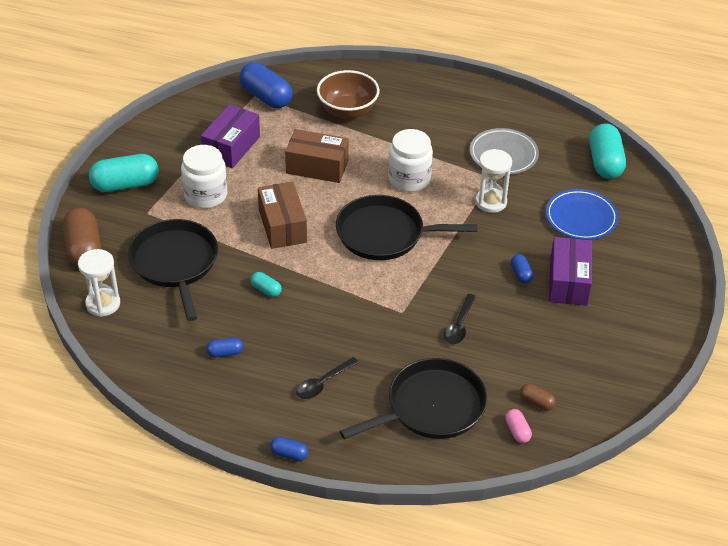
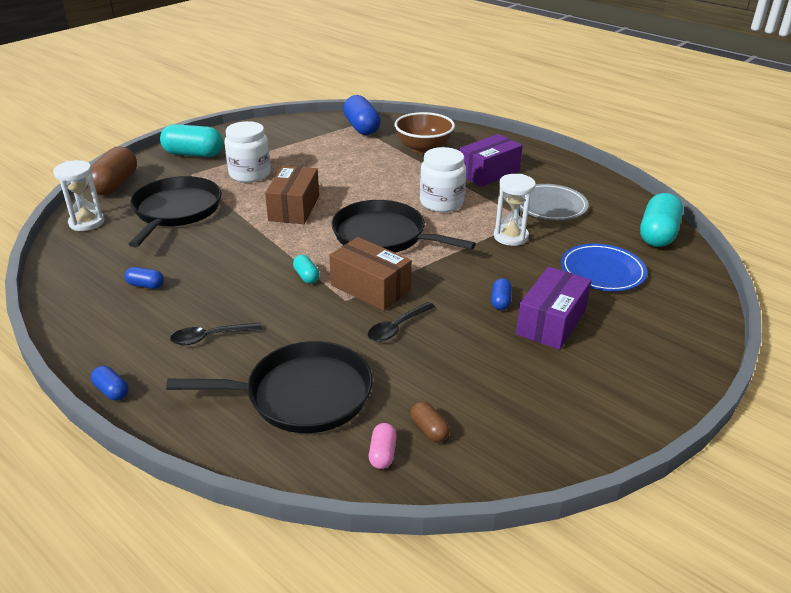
camera: 25 degrees right, 10 degrees down
purple box [201,104,260,168] -> purple box moved to [459,134,523,187]
turquoise capsule [251,272,282,297] -> turquoise capsule moved to [293,255,320,284]
brown box [285,129,349,183] -> brown box moved to [329,237,412,311]

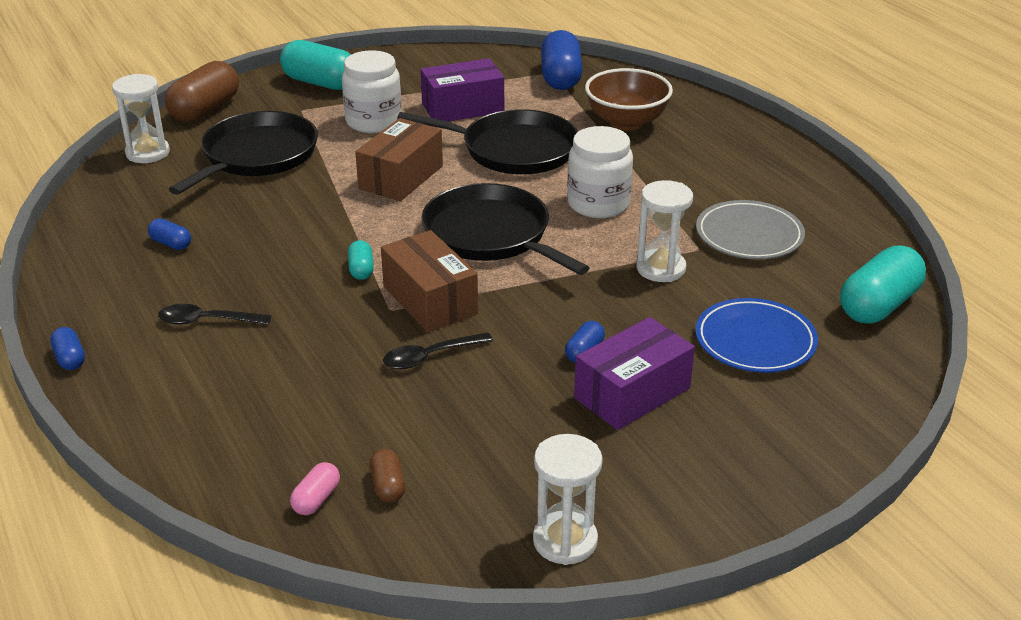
camera: 20 degrees right, 0 degrees up
black pan [166,341,373,433] -> black pan moved to [397,109,578,174]
purple box [459,134,523,187] -> purple box moved to [420,58,504,121]
none -> white hourglass [533,434,603,565]

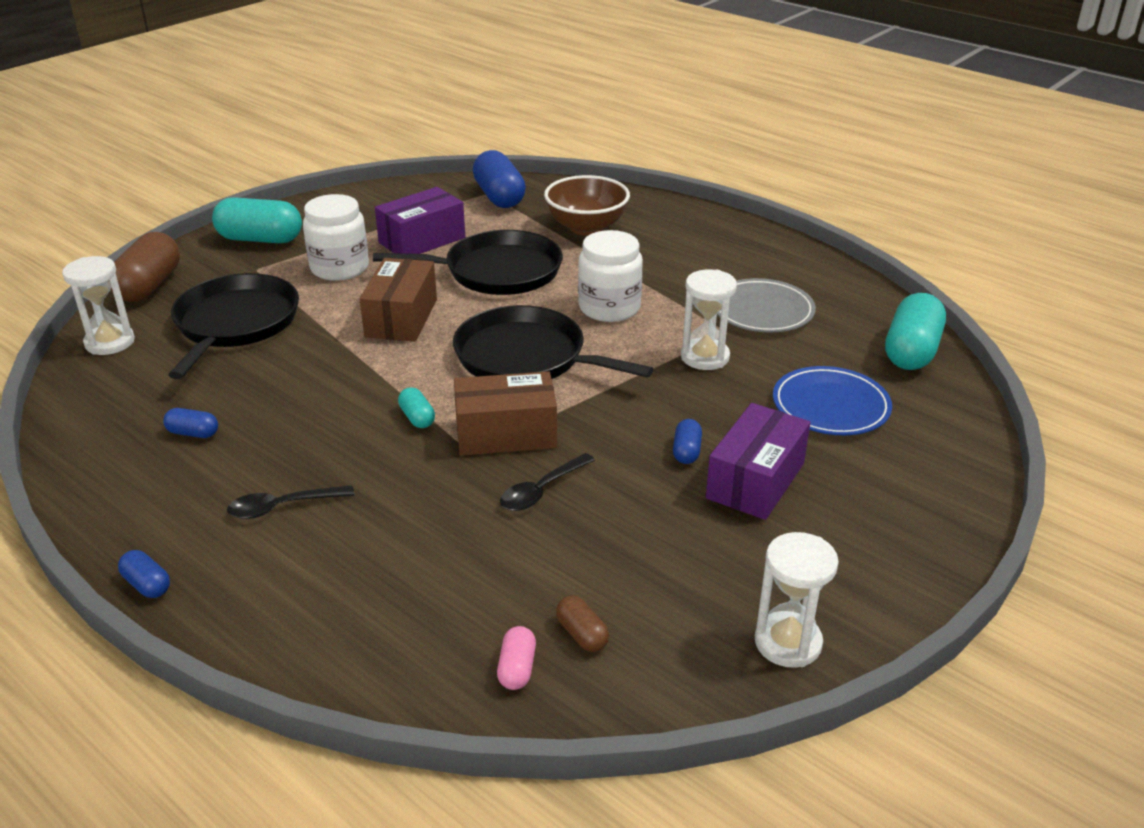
camera: 20 degrees left, 0 degrees up
brown box [381,230,478,332] -> brown box turned 45 degrees counterclockwise [454,371,557,455]

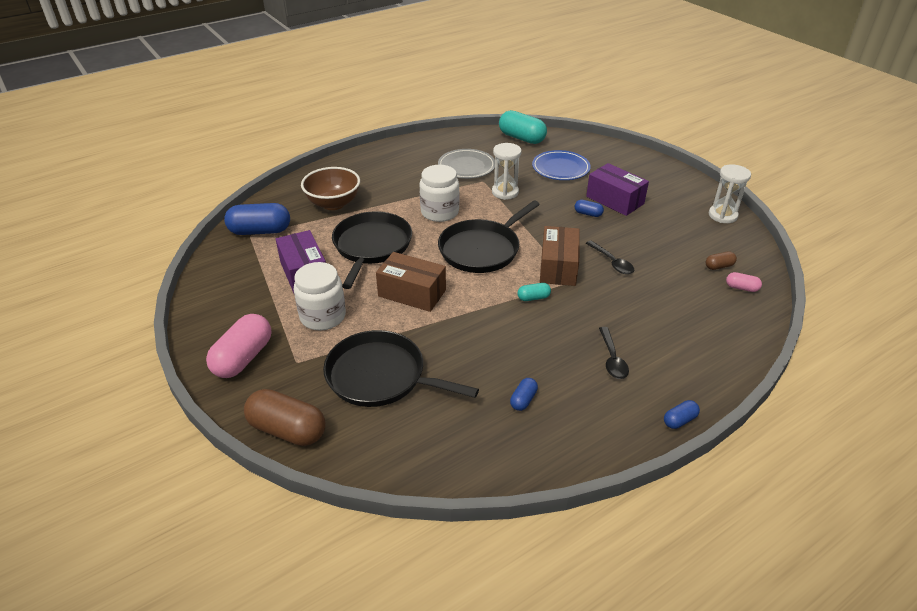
camera: 75 degrees left, 5 degrees up
white hourglass [62,256,135,355] -> none
turquoise capsule [212,197,302,243] -> pink capsule [206,314,271,378]

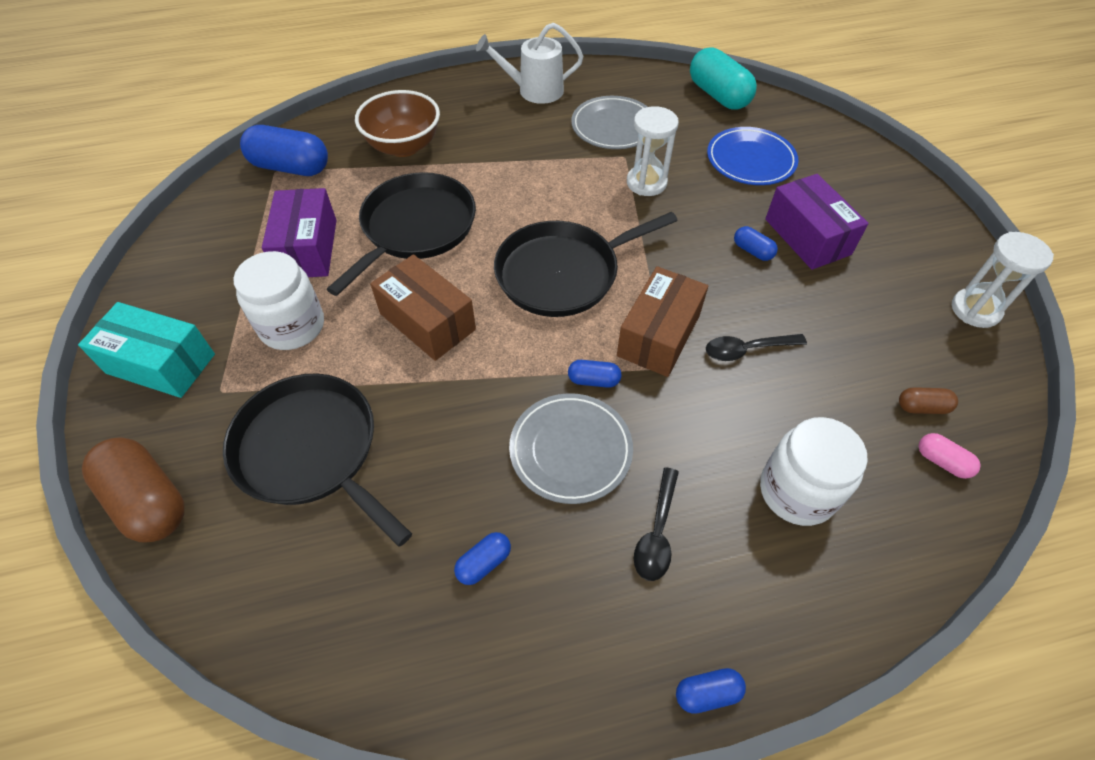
camera: 20 degrees right, 15 degrees up
pink capsule [206,314,271,378] -> turquoise box [78,302,215,398]
white jar [420,165,459,222] -> white jar moved to [760,417,868,526]
turquoise capsule [517,283,551,301] -> blue capsule [568,360,621,388]
black spoon [586,241,634,274] -> black spoon turned 90 degrees clockwise [706,334,807,361]
none -> white watering can [476,23,584,104]
none -> grey plate [509,393,633,504]

